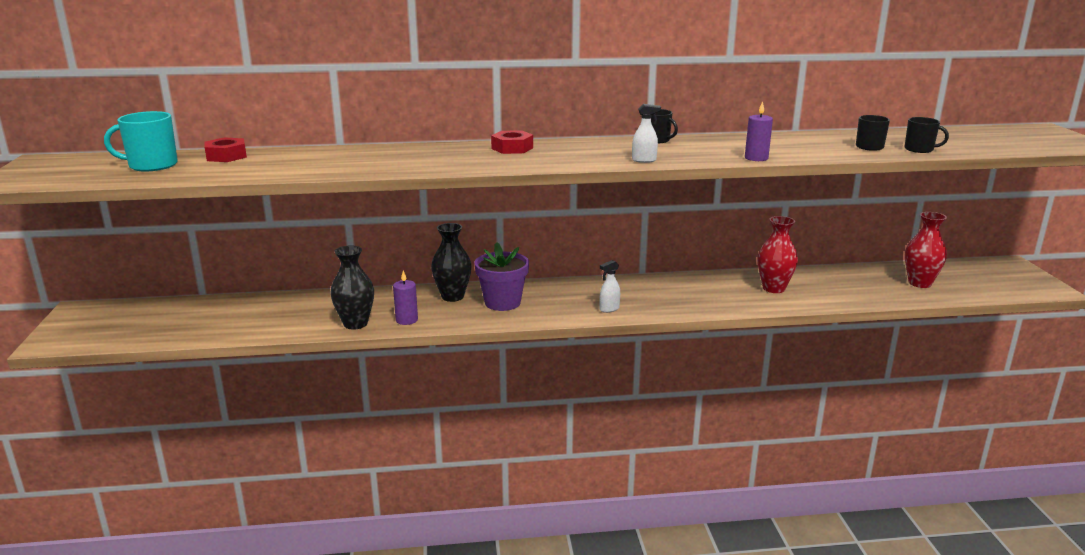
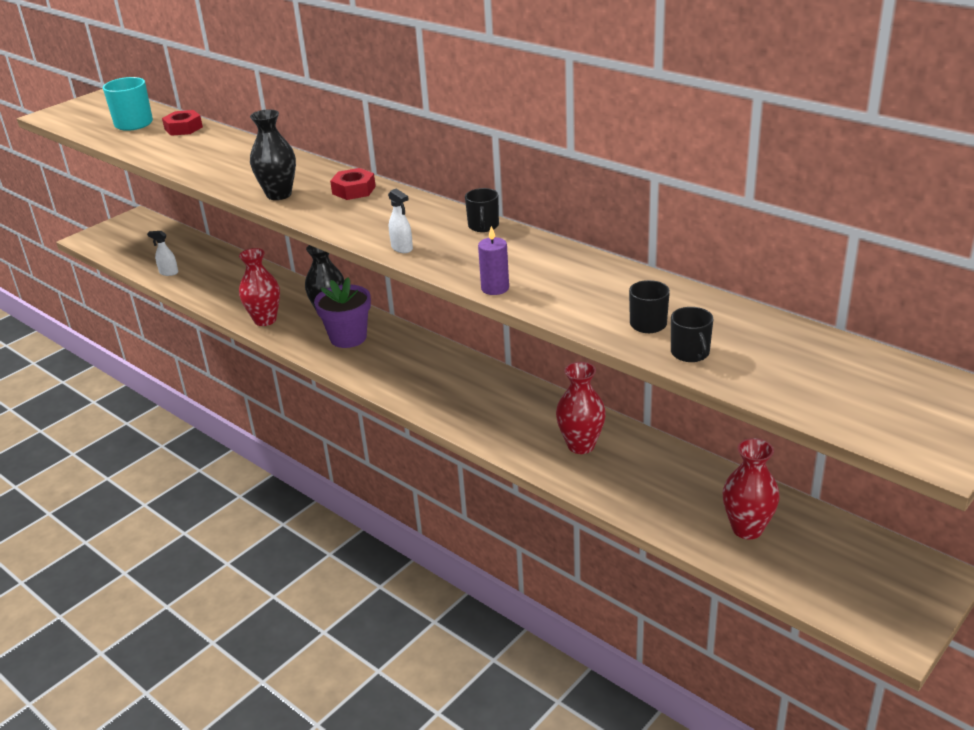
camera: 50 degrees right, 10 degrees up
black vase [331,245,374,330] -> black vase moved to [250,109,296,200]
purple candle [393,270,418,325] -> red vase [239,248,280,326]
white spray bottle [600,260,620,313] -> white spray bottle moved to [147,231,178,276]

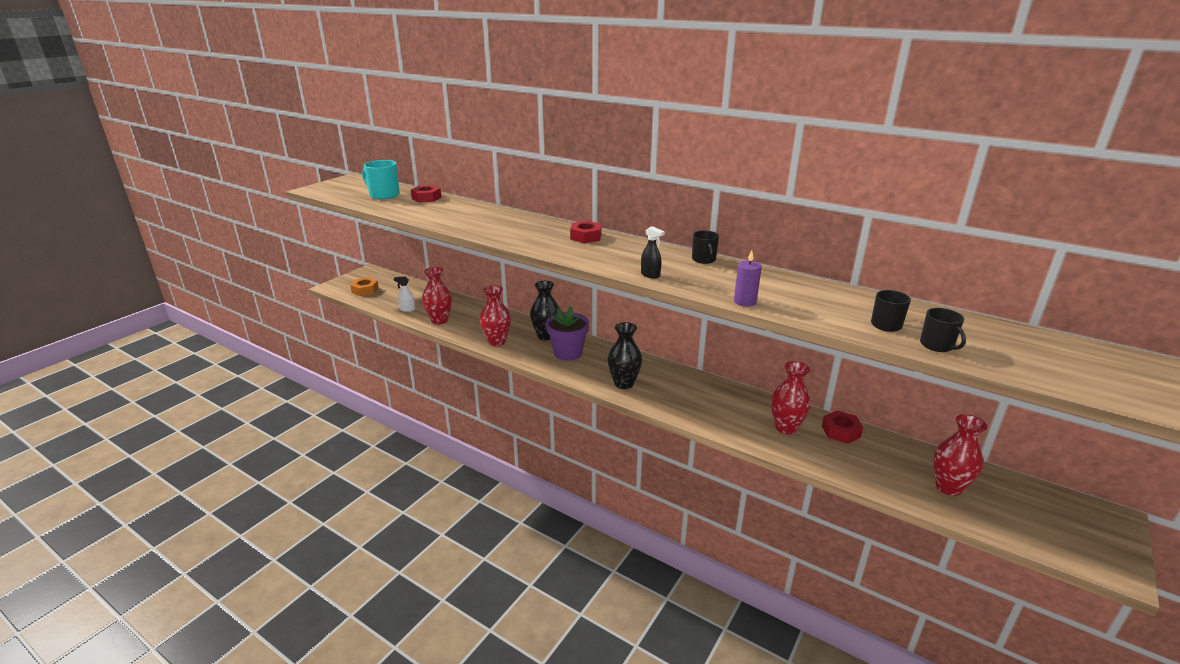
camera: 10 degrees left, 5 degrees down
black vase [250,109,296,200] -> black vase moved to [607,322,642,389]
white spray bottle [388,189,413,253] -> black spray bottle [641,226,665,279]
none -> orange nut [350,277,379,296]
none -> red vase [422,267,452,325]
none -> red nut [822,411,863,444]

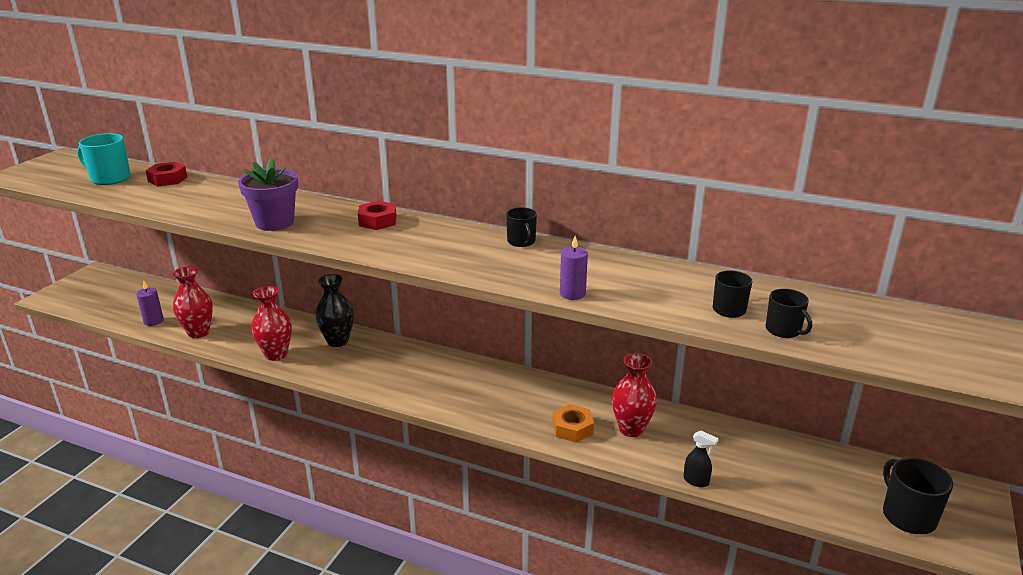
camera: 10 degrees left, 0 degrees up
orange nut [350,277,379,296] -> orange nut moved to [553,404,594,443]
white spray bottle [394,277,415,312] -> purple candle [136,280,164,326]
purple flower pot [546,306,589,361] -> purple flower pot moved to [238,158,298,231]
black vase [607,322,642,389] -> none
black spray bottle [641,226,665,279] -> black spray bottle moved to [683,431,719,487]
red nut [822,411,863,444] -> none
red vase [933,414,988,496] -> none
none -> black mug [883,458,953,534]

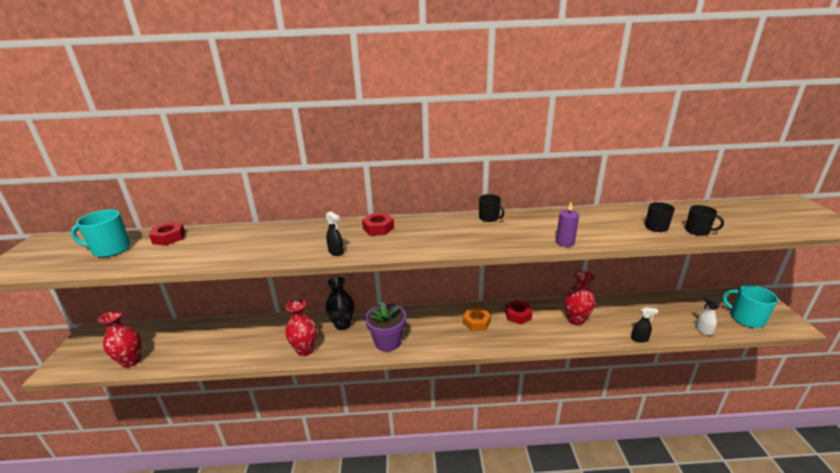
camera: 25 degrees left, 0 degrees up
purple candle [136,280,164,326] -> none
red vase [173,266,213,338] -> red vase moved to [98,310,141,368]
purple flower pot [238,158,298,231] -> purple flower pot moved to [365,301,406,352]
orange nut [553,404,594,443] -> orange nut moved to [463,307,491,331]
black mug [883,458,953,534] -> turquoise mug [722,285,778,328]
none -> black spray bottle [325,211,344,256]
none -> red nut [505,300,532,324]
none -> white spray bottle [696,296,720,336]

